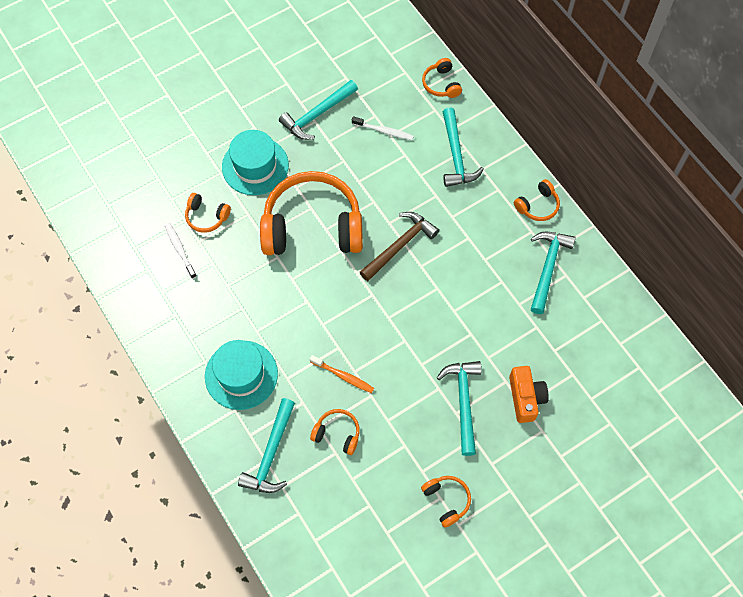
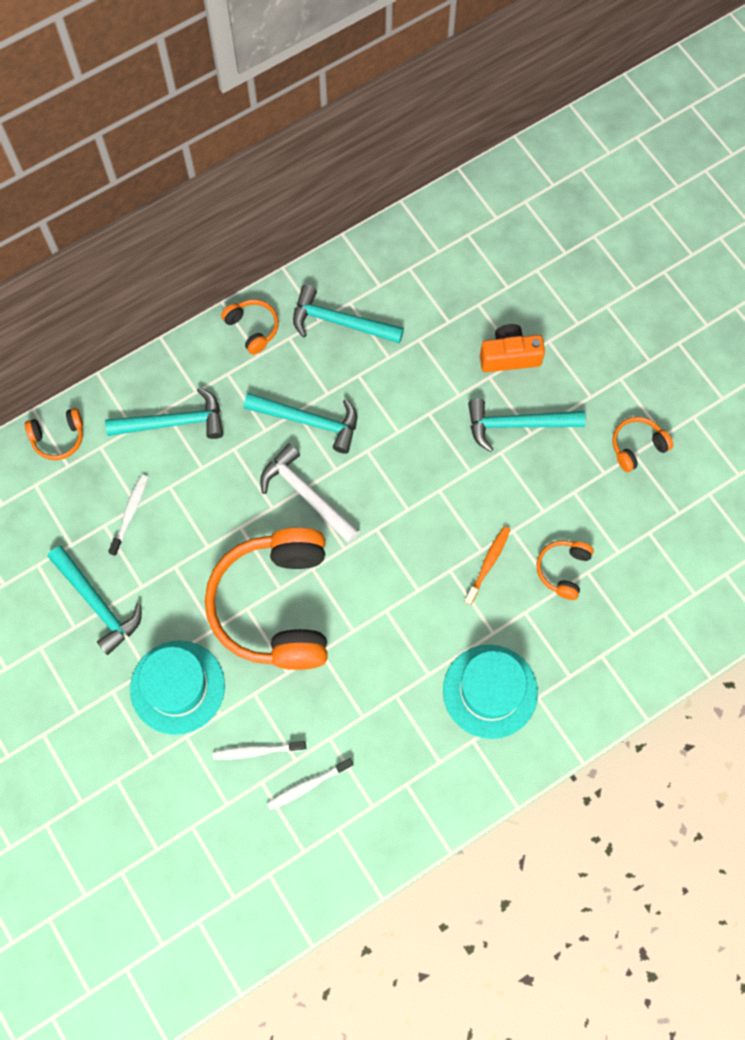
camera: 90 degrees left, 5 degrees up
orange headphones [185,193,231,233] -> white toothbrush [213,741,306,760]
turquoise hammer [238,398,295,493] -> turquoise hammer moved to [244,393,357,454]
brown hammer [360,212,439,281] -> white hammer [260,443,360,543]

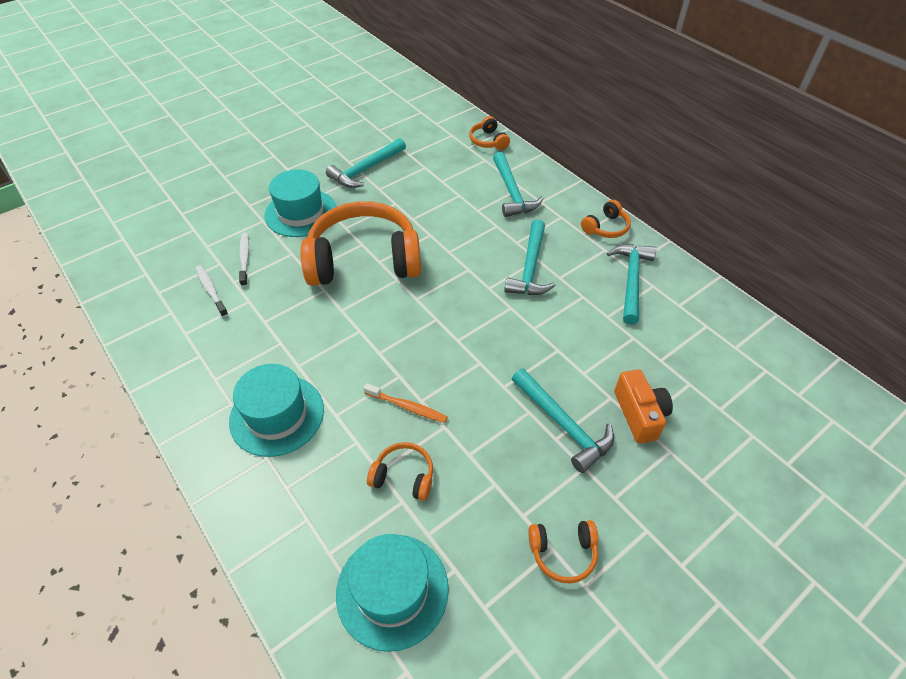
camera: 85 degrees right, 20 degrees down
white toothbrush [108,474,148,556] -> none
white hammer [260,443,360,543] -> none
turquoise hammer [468,399,586,452] -> turquoise hammer turned 150 degrees clockwise [512,368,614,473]
orange headphones [612,417,673,472] -> orange headphones turned 120 degrees clockwise [528,520,598,584]
none -> turquoise hat [336,534,449,652]

